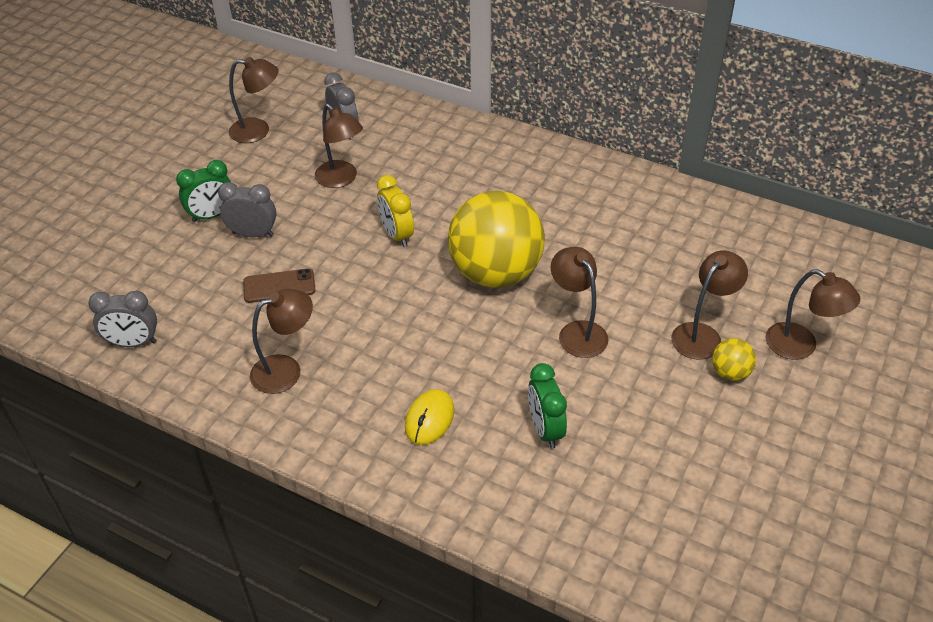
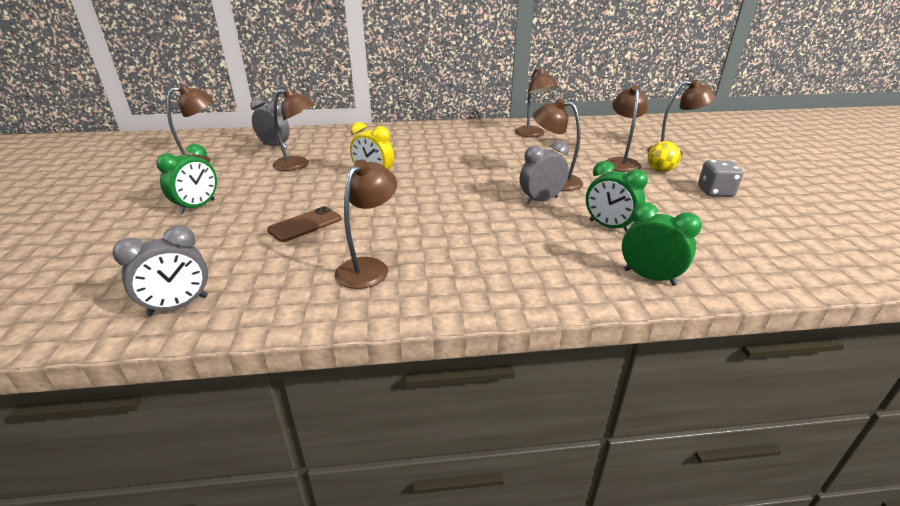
camera: 35 degrees left, 15 degrees down
grey clock [218,182,277,237] -> grey clock moved to [520,141,569,204]
yellow mouse [405,389,454,445] -> none
yellow ball [448,191,545,288] -> none
none -> brown lamp [515,68,558,137]
none -> green clock [622,202,702,286]
none -> grey dice [698,160,743,197]

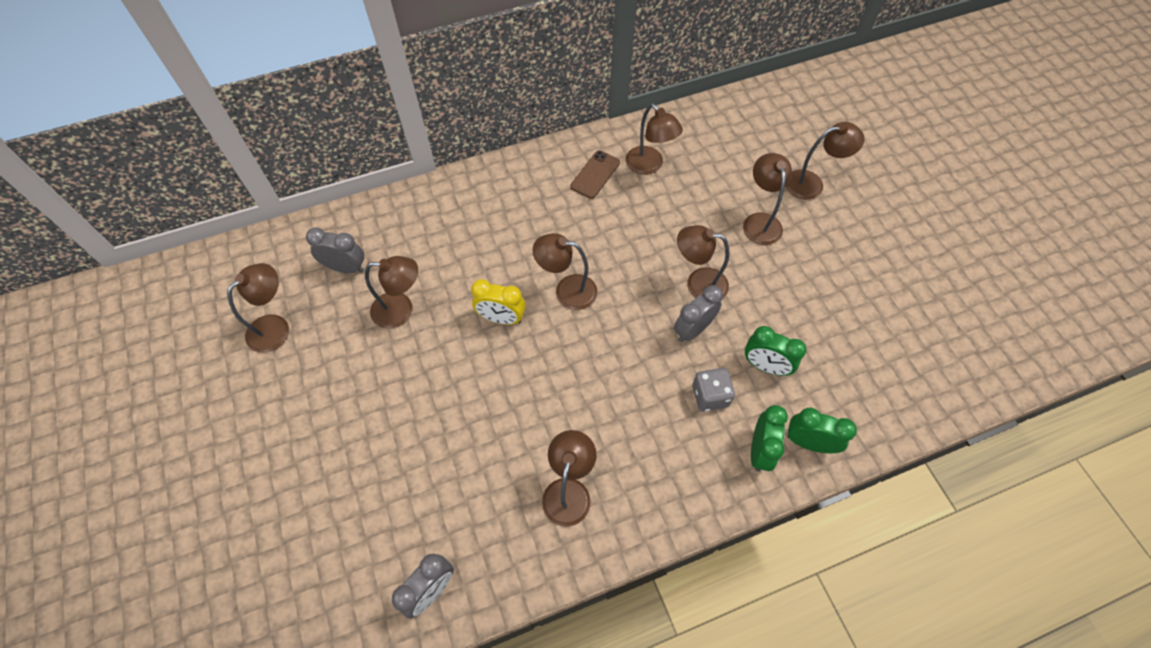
camera: 15 degrees left, 30 degrees up
green clock [156,144,217,214] -> green clock moved to [751,405,788,472]
brown phone [267,206,342,242] -> brown phone moved to [570,150,620,199]
yellow ball [647,141,681,172] -> none
grey dice [698,160,743,197] -> grey dice moved to [692,368,735,412]
none -> brown lamp [533,233,597,310]

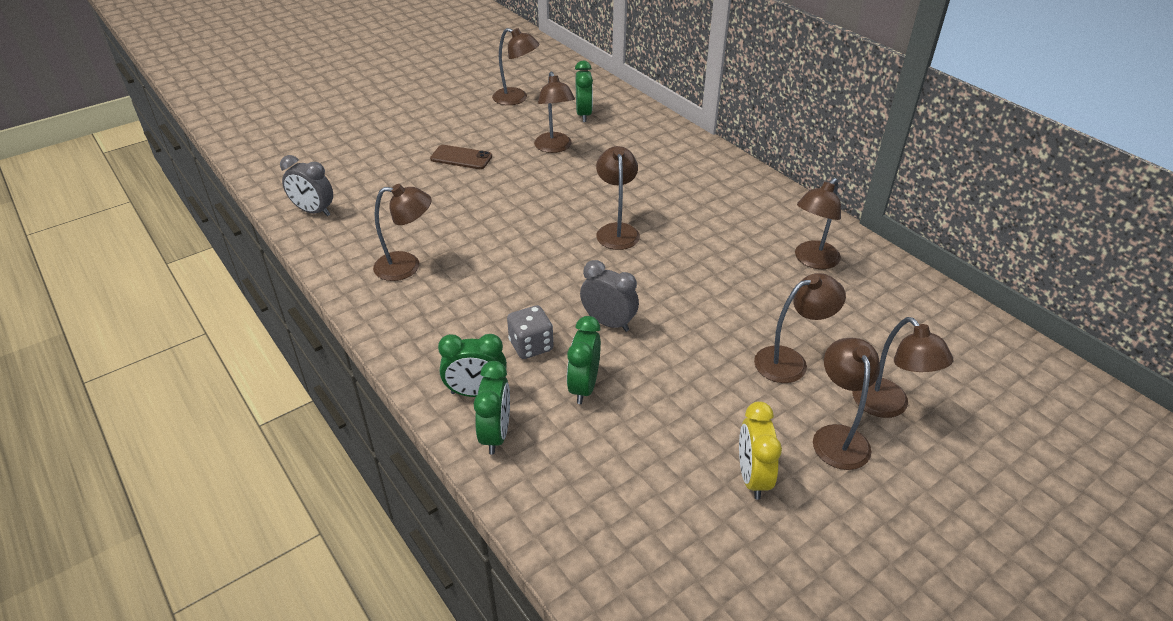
camera: 75 degrees right, 20 degrees down
grey clock [306,228,364,273] -> green clock [575,61,593,122]
yellow clock [471,279,526,325] -> yellow clock moved to [739,401,782,500]
brown phone [570,150,620,199] -> brown phone moved to [430,145,492,169]
brown lamp [677,225,730,299] -> brown lamp moved to [813,338,880,470]

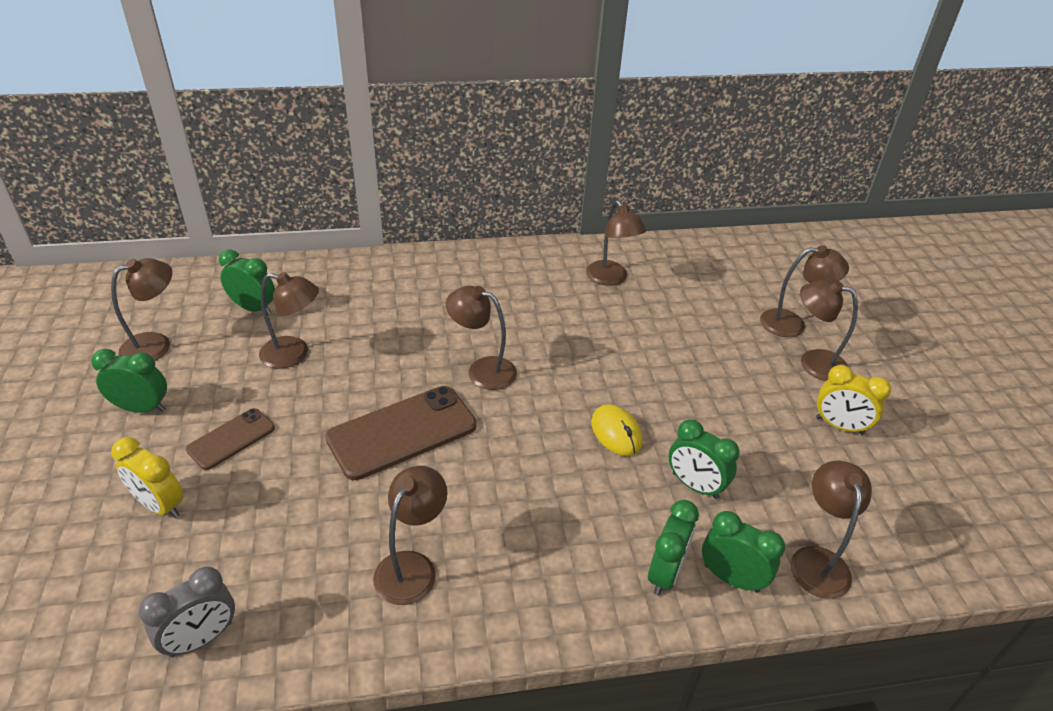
camera: 65 degrees left, 0 degrees up
grey dice [507,305,553,359] -> none
grey clock [580,260,639,332] -> yellow mouse [591,404,643,456]
brown lamp [754,273,846,383] -> brown lamp moved to [791,461,872,599]
none -> green clock [91,349,167,413]
none -> yellow clock [111,437,184,518]
none -> brown phone [325,386,476,480]

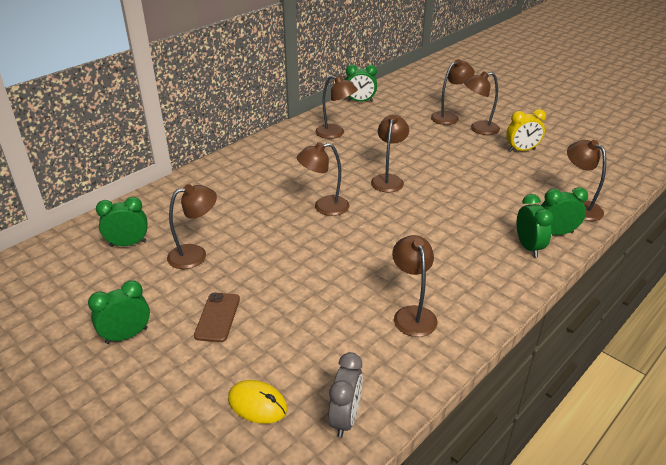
camera: 35 degrees left, 5 degrees down
brown lamp [111,258,172,361] -> brown lamp moved to [371,115,409,193]
yellow clock [111,437,184,518] -> none
brown phone [325,386,476,480] -> none
yellow mouse [591,404,643,456] -> yellow mouse moved to [228,380,287,424]
green clock [668,419,740,499] -> green clock moved to [346,65,377,102]

